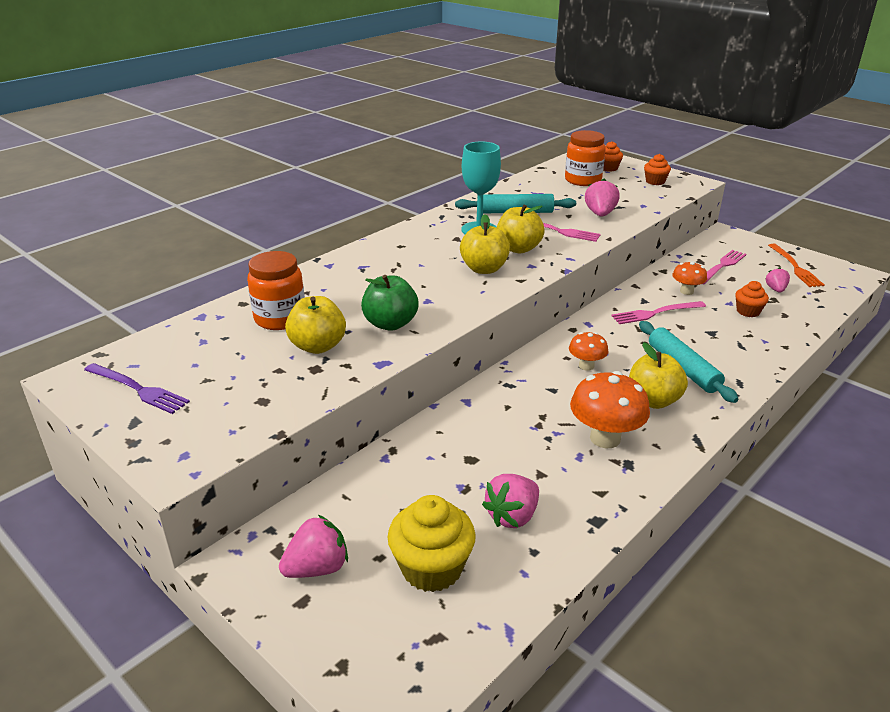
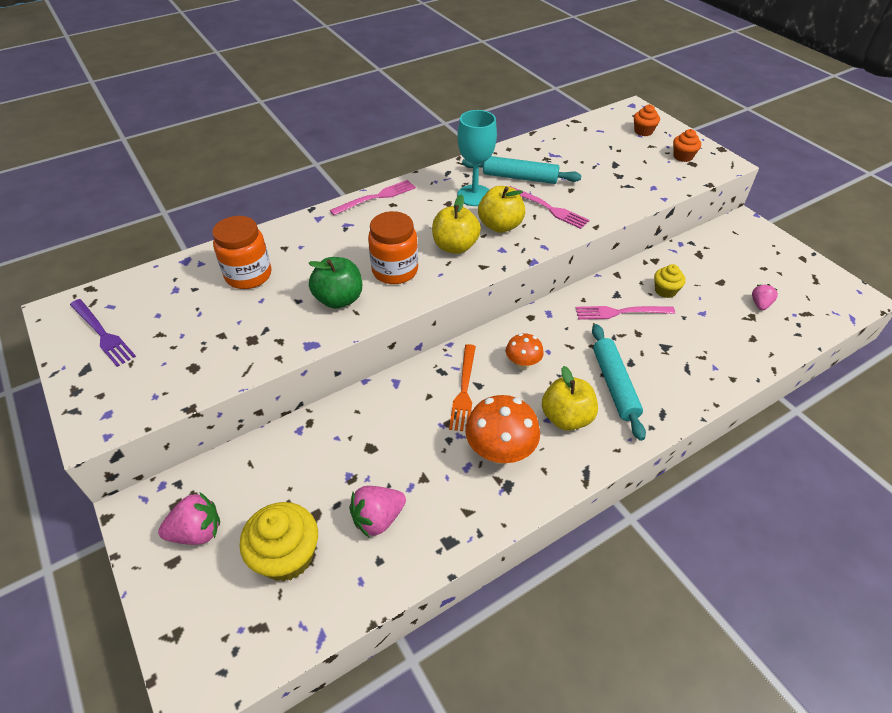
camera: 15 degrees right, 15 degrees up
yellow apple [285,296,346,354] -> none
orange jar [565,130,606,186] -> orange jar moved to [368,211,418,284]
pink strawberry [585,179,620,217] -> none
orange mushroom [672,261,707,295] -> yellow cupcake [654,264,686,298]
pink fork [703,250,747,284] -> pink fork moved to [330,180,416,215]
orange cupcake [735,281,769,317] -> none
orange fork [768,244,824,287] -> orange fork moved to [449,344,476,431]

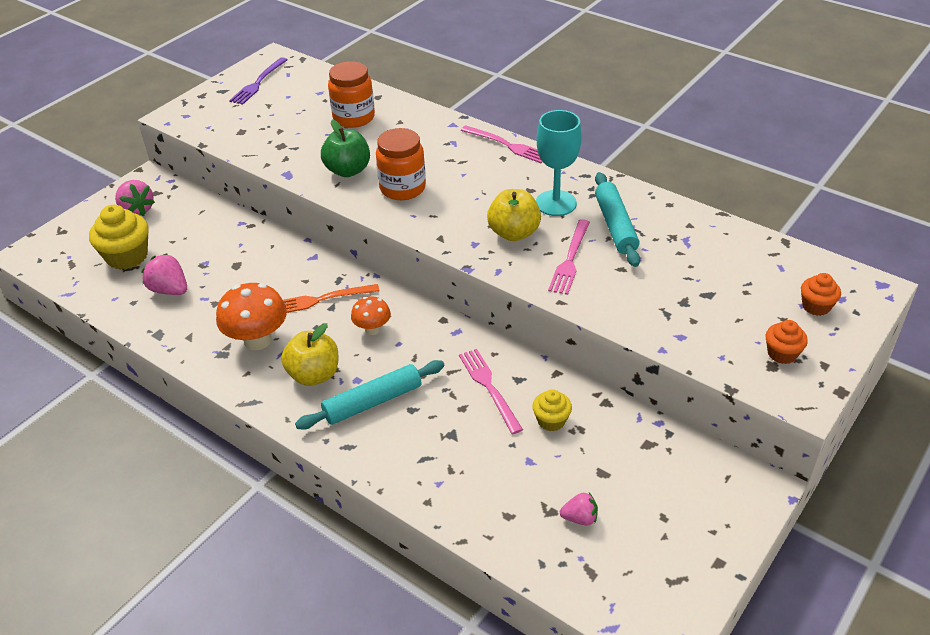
camera: 70 degrees right, 5 degrees down
yellow apple [432,194,481,254] -> none

